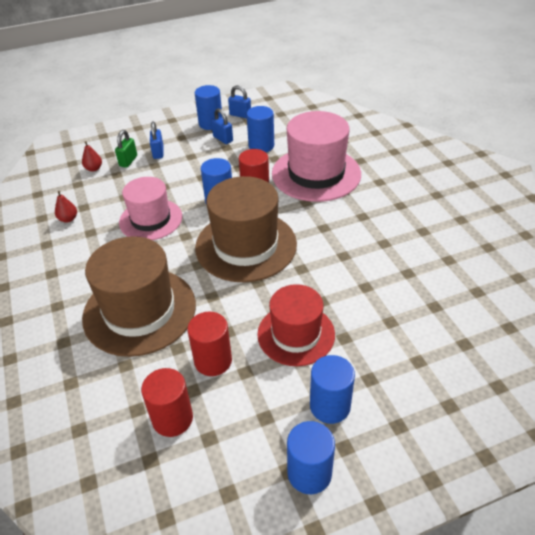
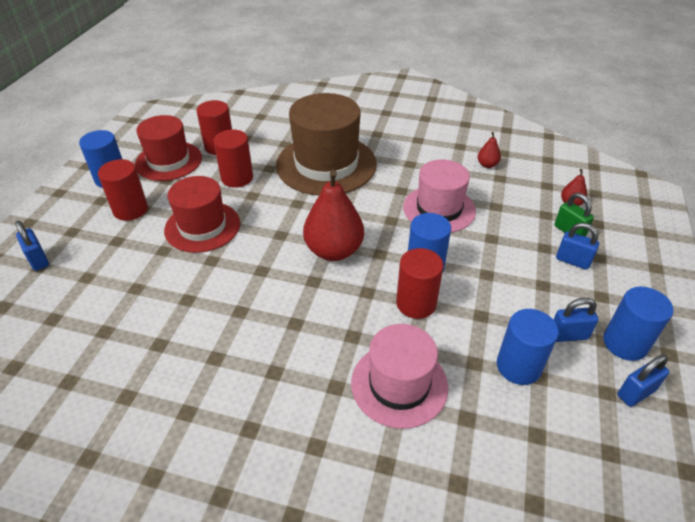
camera: 125 degrees right, 0 degrees up
brown hat [195,176,297,282] -> red pear [303,170,364,261]
pink hat [272,111,361,202] -> pink hat [351,324,448,429], size x0.66
blue cylinder [310,355,355,424] -> red cylinder [98,159,148,221]
none -> blue padlock [15,221,49,271]
none -> red hat [135,115,202,181]

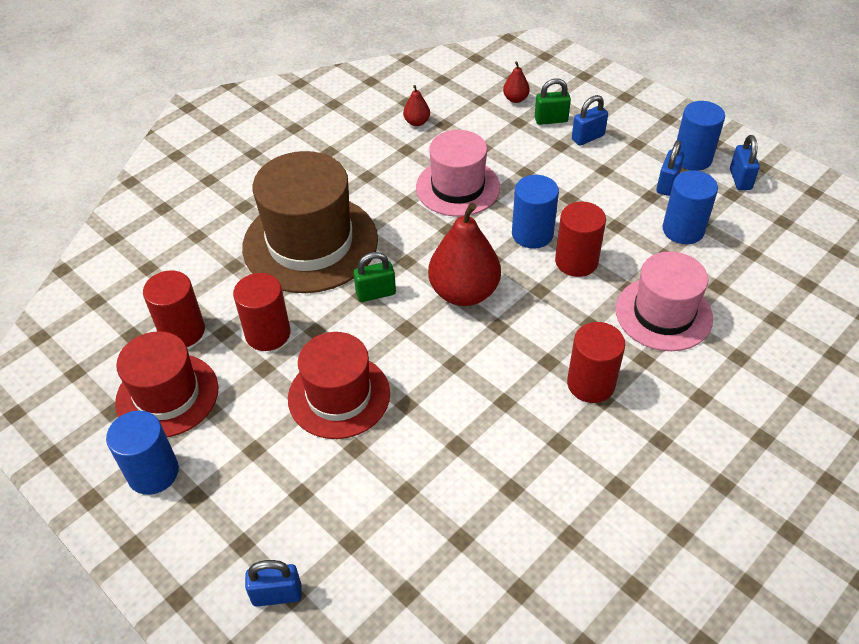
camera: 60 degrees left, 5 degrees up
red cylinder [98,159,148,221] -> red cylinder moved to [567,322,625,403]
none -> green padlock [353,252,396,302]

